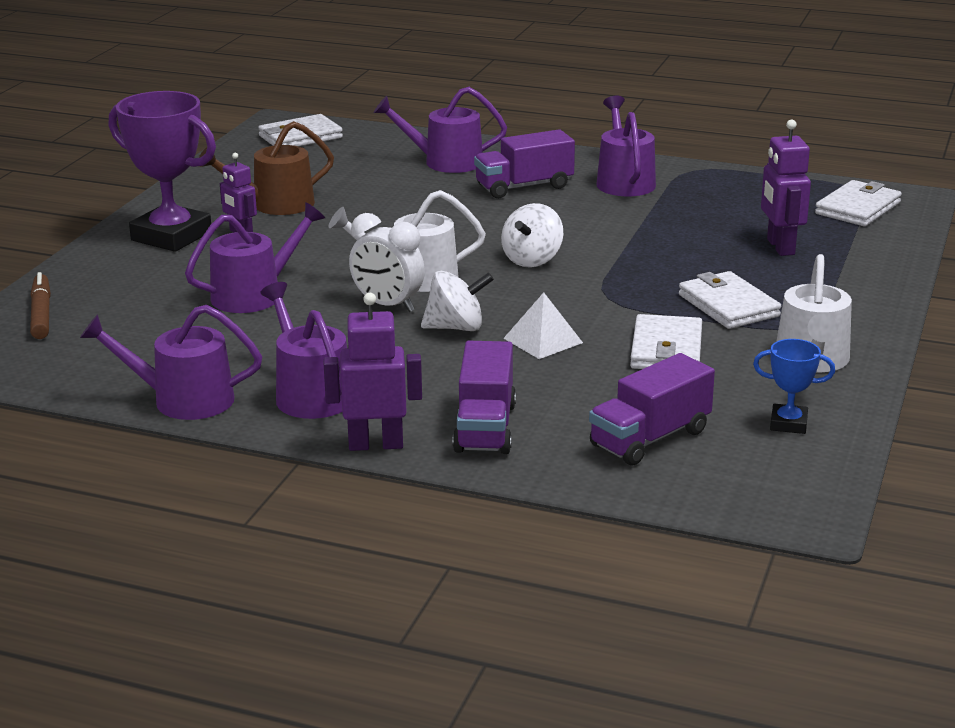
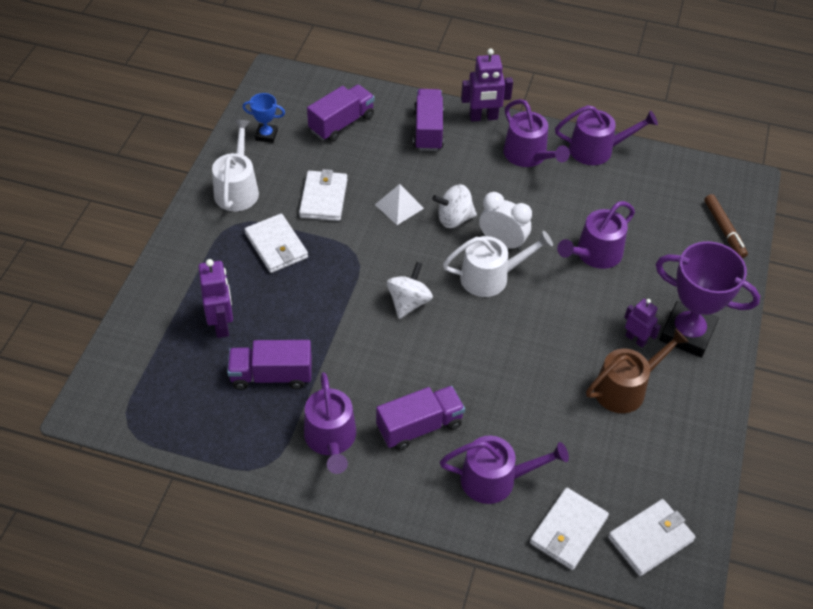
camera: 175 degrees right, 25 degrees up
white wallet [815,180,902,226] -> white wallet moved to [530,488,609,570]
none -> purple truck [227,340,312,390]

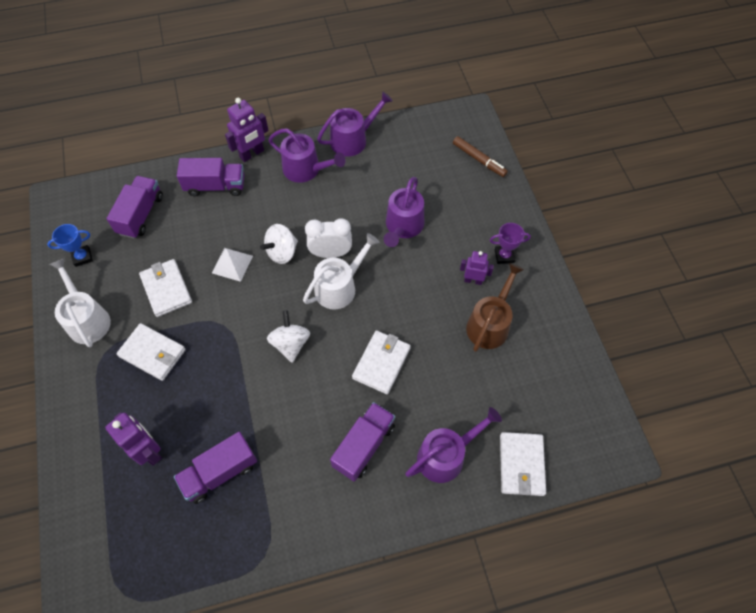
camera: 30 degrees left, 10 degrees up
purple watering can [304,372,356,474] -> none
purple truck [413,89,444,151] -> purple truck turned 120 degrees clockwise [177,158,244,196]
white wallet [608,499,695,576] -> white wallet moved to [352,330,411,394]
purple trophy [655,241,760,358] -> purple trophy [490,223,531,264], size x0.48

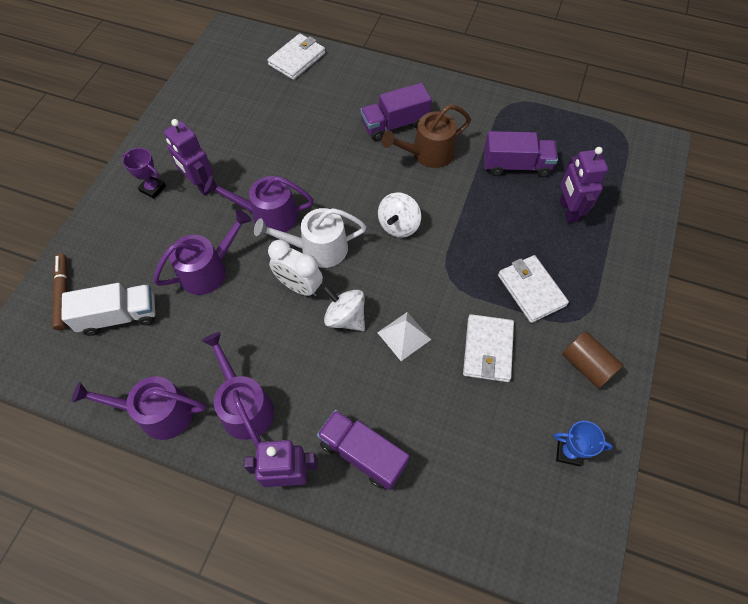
camera: 145 degrees left, 0 degrees up
white watering can [49,258,111,347] -> brown cylinder [562,331,623,389]
purple truck [106,176,163,239] -> none
white spinning top [260,224,298,264] -> white spinning top turned 135 degrees counterclockwise [322,285,365,331]
white wallet [352,330,411,394] -> none
purple watering can [405,407,502,483] -> purple watering can moved to [204,176,314,232]
purple robot [460,251,494,285] -> purple robot [164,119,213,196], size x1.53
brown watering can [466,263,524,352] -> brown watering can moved to [382,104,471,168]
none -> white truck [61,283,155,336]

